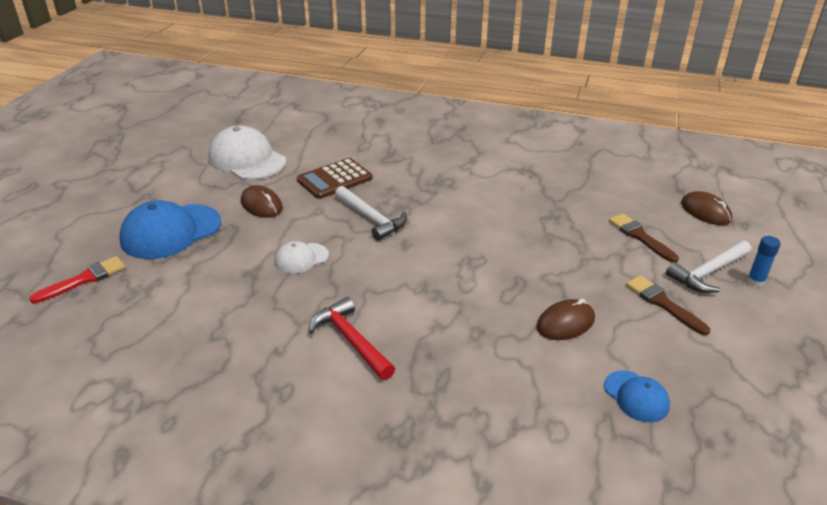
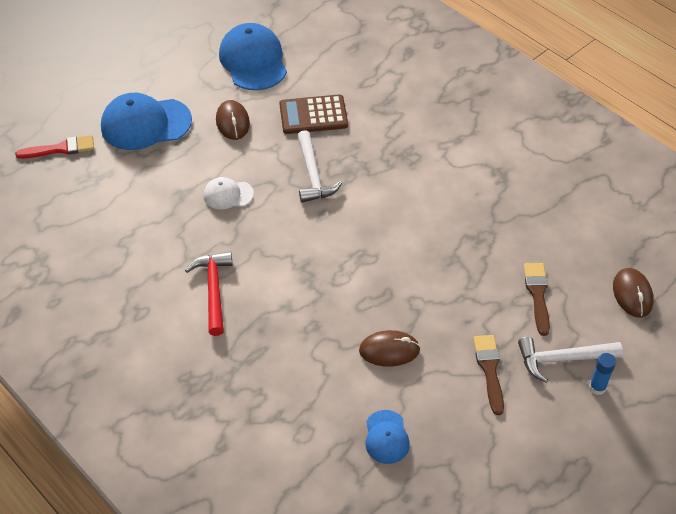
camera: 30 degrees right, 15 degrees up
white cap [208,125,286,180] -> blue cap [219,23,287,90]

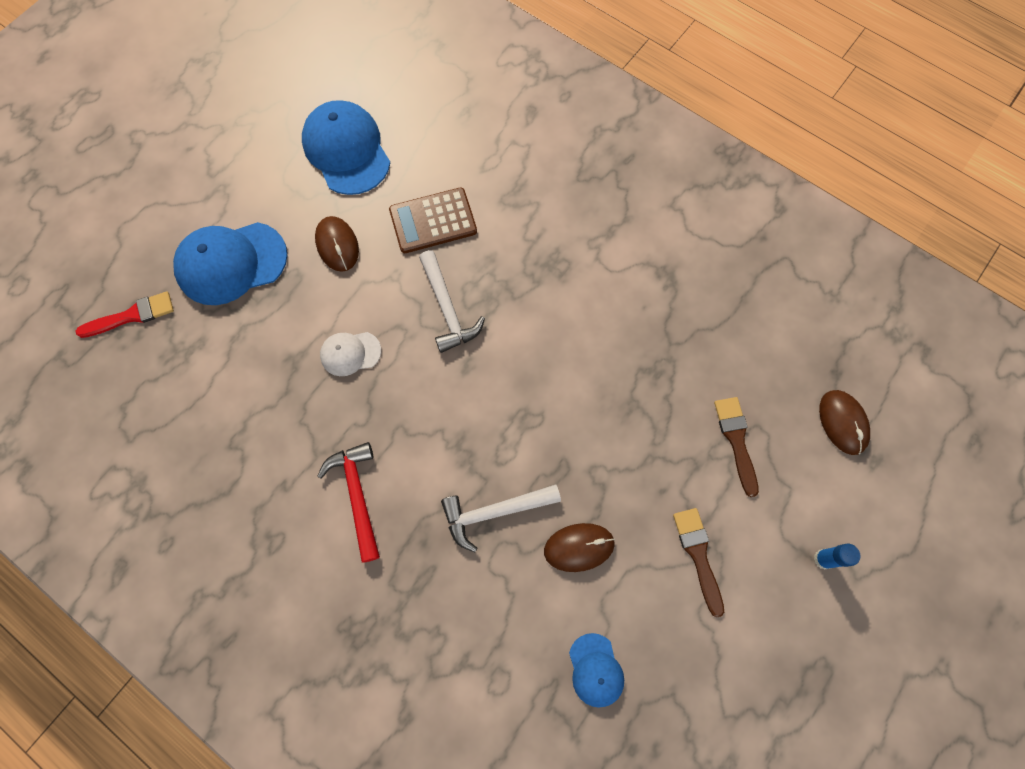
camera: 10 degrees left, 20 degrees up
white hammer [518,337,623,382] -> white hammer moved to [441,484,561,552]

